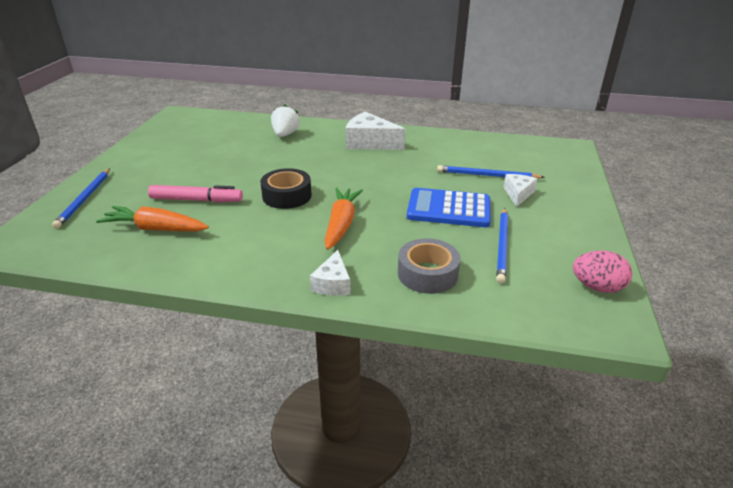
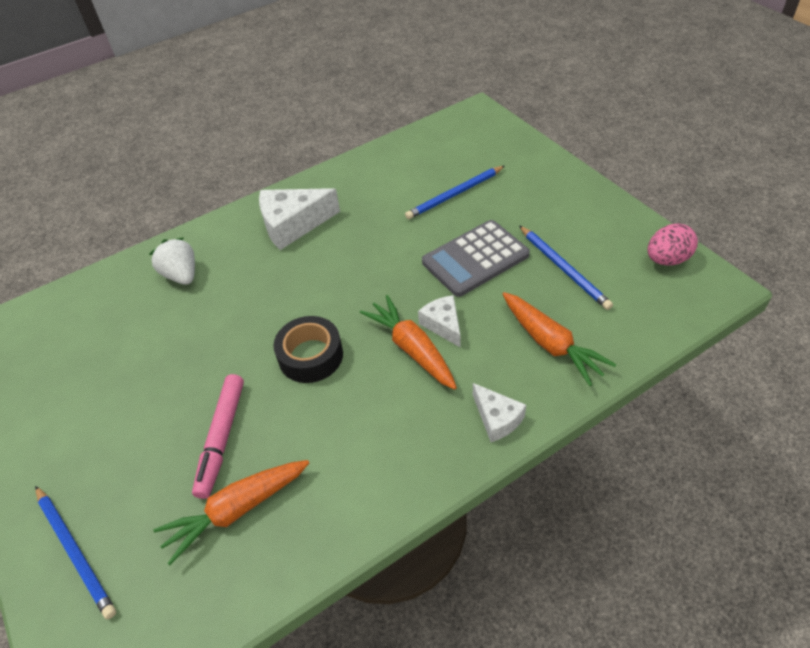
camera: 40 degrees left, 15 degrees up
pink marker [148,185,243,202] -> pink marker turned 135 degrees clockwise [192,374,244,499]
grey tape [398,238,460,294] -> orange carrot [503,292,616,386]
blue calculator [407,188,491,227] -> grey calculator [422,220,530,297]
white cheese [504,174,537,207] -> white cheese moved to [418,295,461,348]

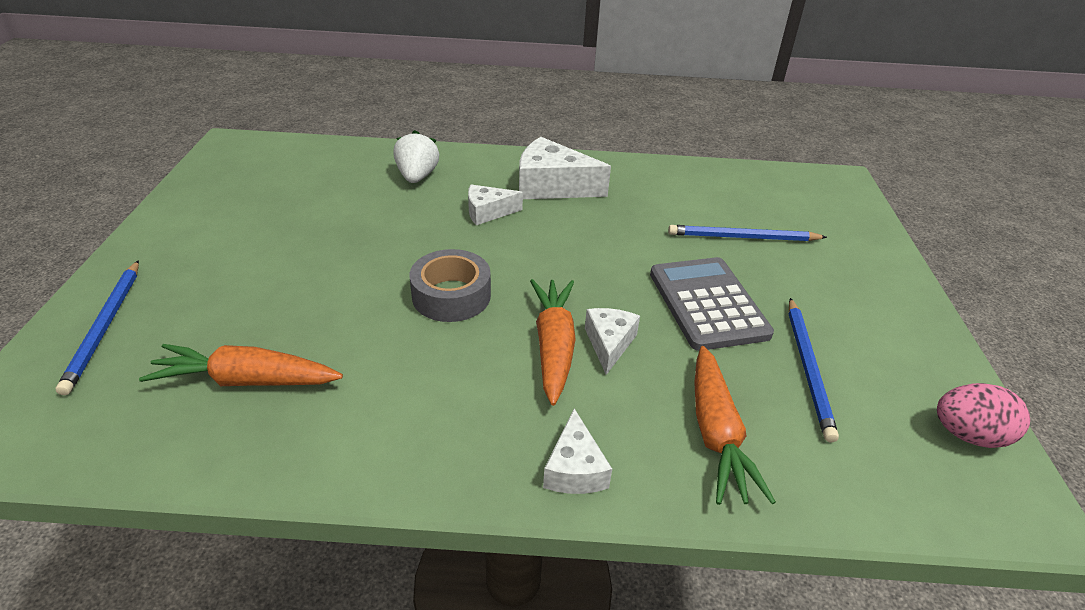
camera: 30 degrees right, 10 degrees down
pink marker [192,374,244,499] -> none
black tape [273,316,343,383] -> grey tape [409,249,491,322]
grey calculator [422,220,530,297] -> grey calculator turned 75 degrees clockwise [650,257,774,351]
none -> white cheese [468,184,523,225]

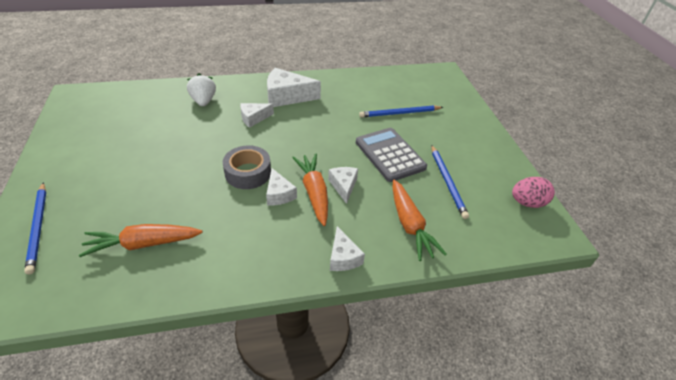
camera: 15 degrees left, 5 degrees up
none -> white cheese [266,168,297,206]

